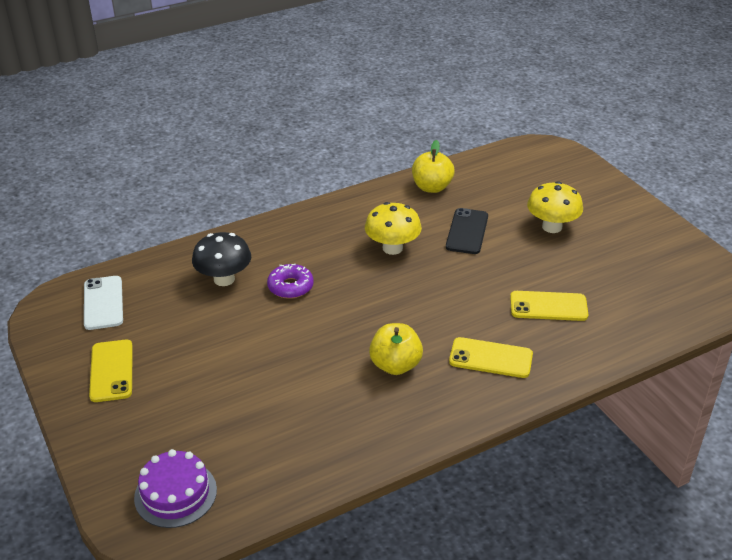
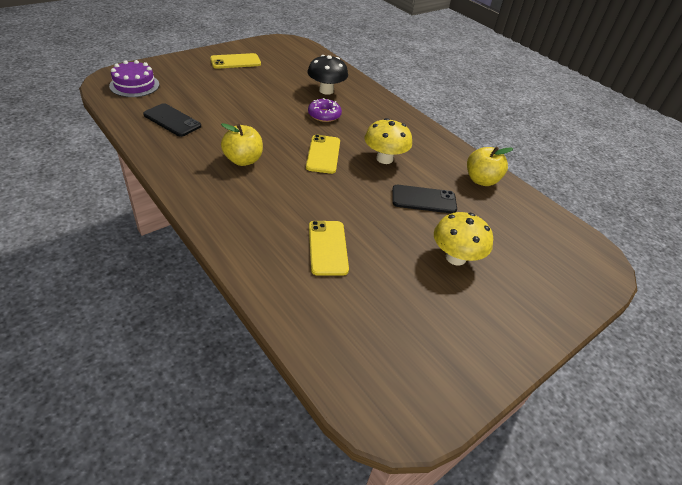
camera: 75 degrees right, 5 degrees up
white phone [84,276,123,330] -> none
yellow phone [449,337,533,378] -> yellow phone moved to [306,134,340,174]
none -> black phone [143,103,201,137]

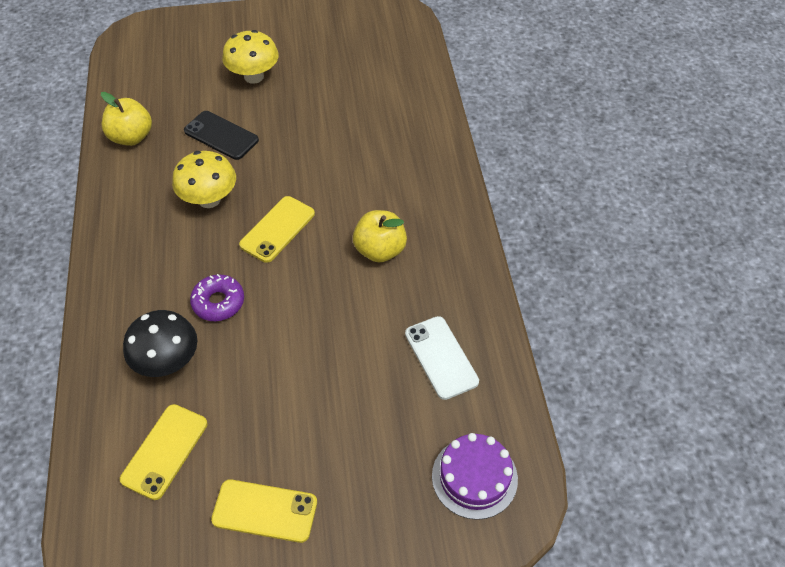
camera: 145 degrees left, 10 degrees up
black phone [143,103,201,137] -> white phone [405,316,479,400]
yellow phone [309,221,349,276] -> yellow phone moved to [120,404,207,500]

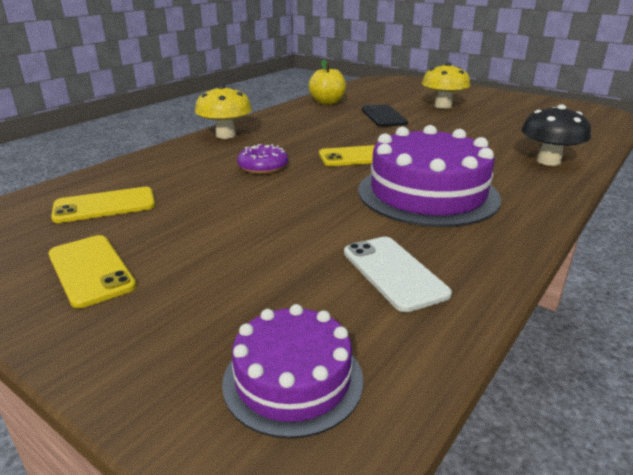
camera: 45 degrees right, 25 degrees down
black mushroom [123,310,197,377] -> black mushroom moved to [521,105,591,166]
yellow mushroom [172,151,236,208] -> yellow mushroom moved to [195,85,252,139]
yellow apple [353,210,407,263] -> purple cake [358,125,501,227]
white phone [405,316,479,400] -> white phone turned 45 degrees counterclockwise [344,237,452,312]

